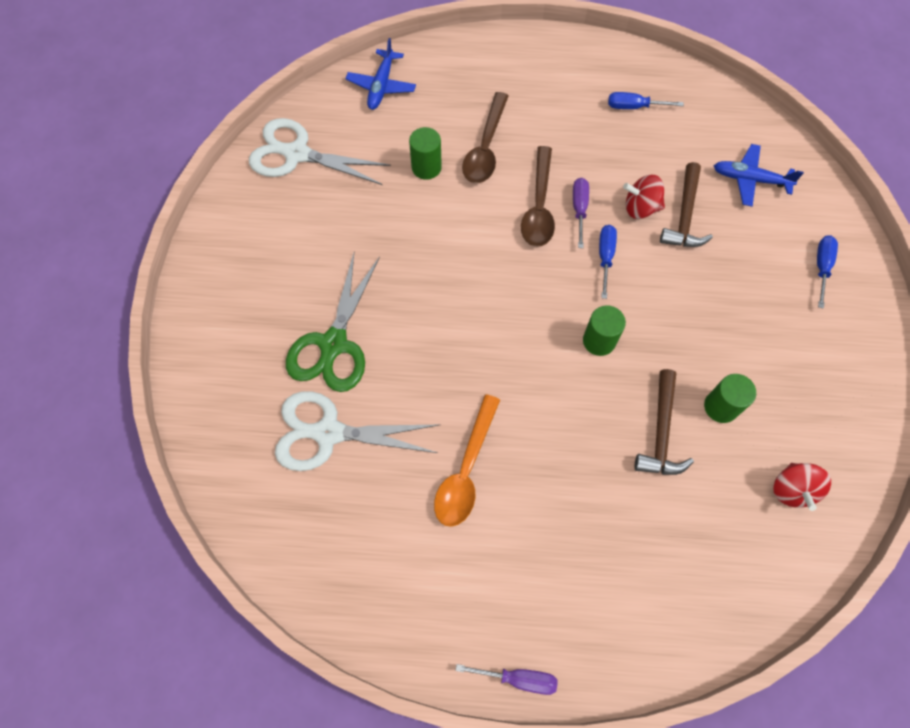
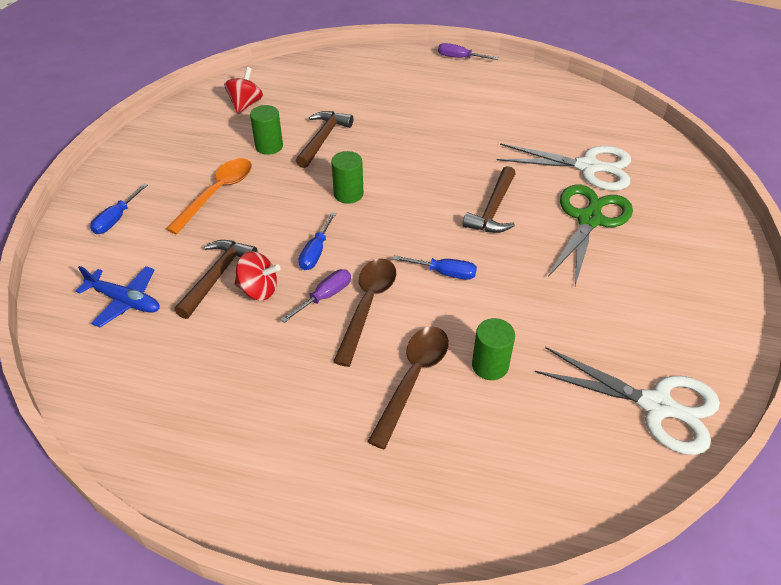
camera: 170 degrees left, 20 degrees down
blue plane [345,38,416,110] -> none
orange spoon [434,394,500,527] -> orange spoon moved to [166,158,252,235]
purple screwdriver [573,178,589,248] -> purple screwdriver turned 150 degrees counterclockwise [281,269,351,323]
blue screwdriver [608,92,684,109] -> blue screwdriver moved to [393,255,477,280]
none -> brown hammer [463,166,516,233]

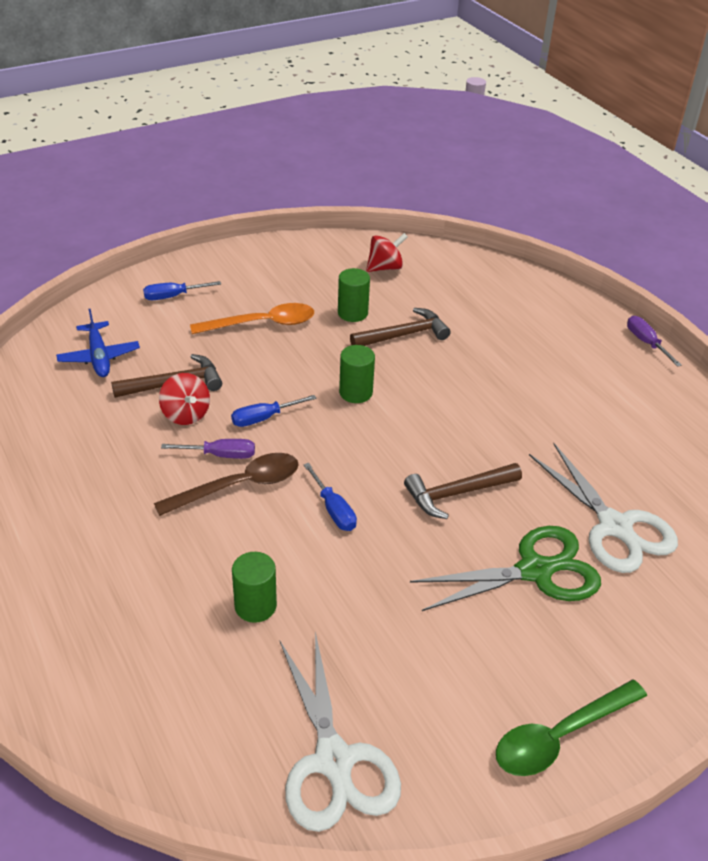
camera: 45 degrees right, 5 degrees down
brown spoon [368,327,449,449] -> none
none -> green spoon [496,680,647,776]

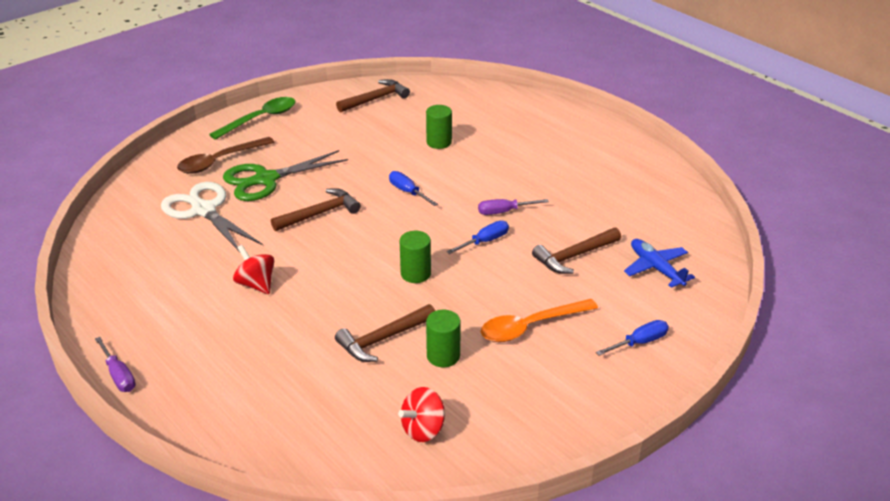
camera: 170 degrees right, 5 degrees down
brown spoon [154,453,299,516] -> brown spoon moved to [177,137,275,173]
red spinning top [159,373,210,425] -> red spinning top moved to [233,245,274,294]
white scissors [279,632,401,832] -> brown hammer [336,79,410,113]

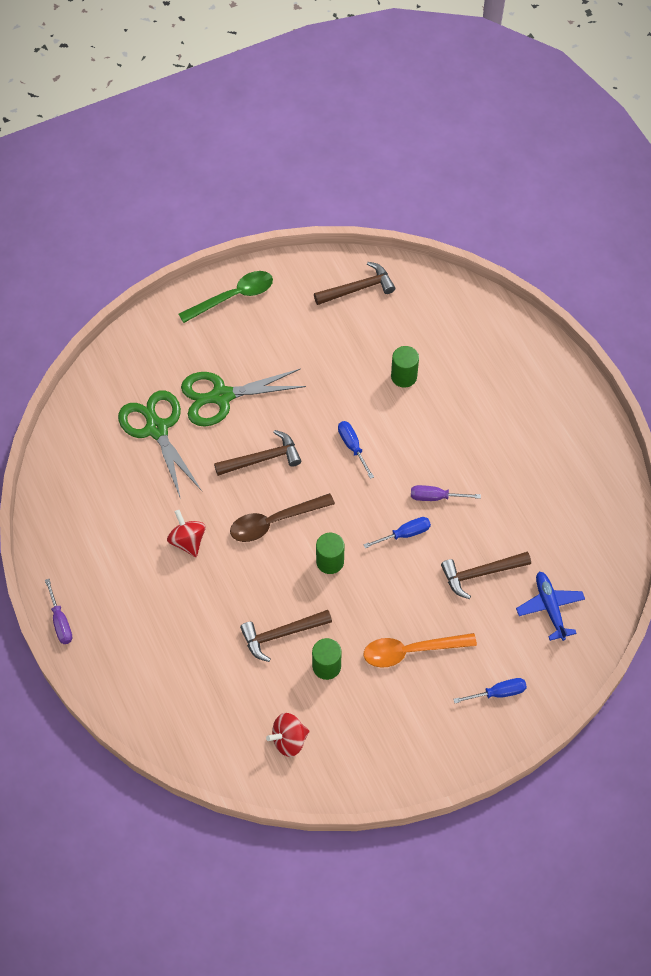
camera: 15 degrees right, 25 degrees up
white scissors [161,182,263,251] -> green scissors [118,390,202,499]
brown spoon [177,137,275,173] -> brown spoon moved to [230,493,335,542]

